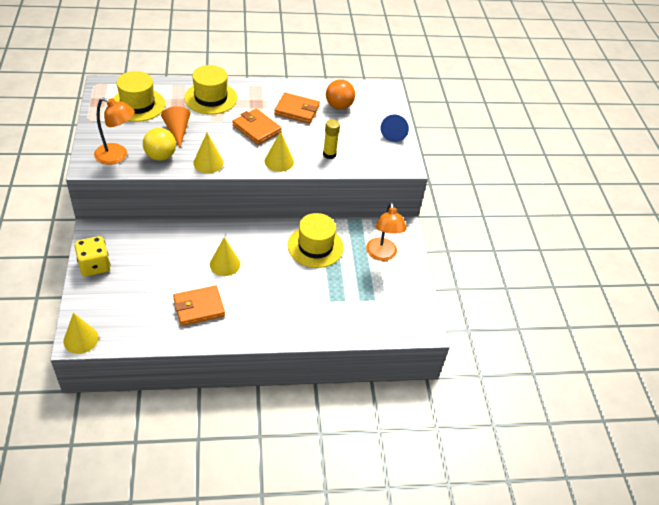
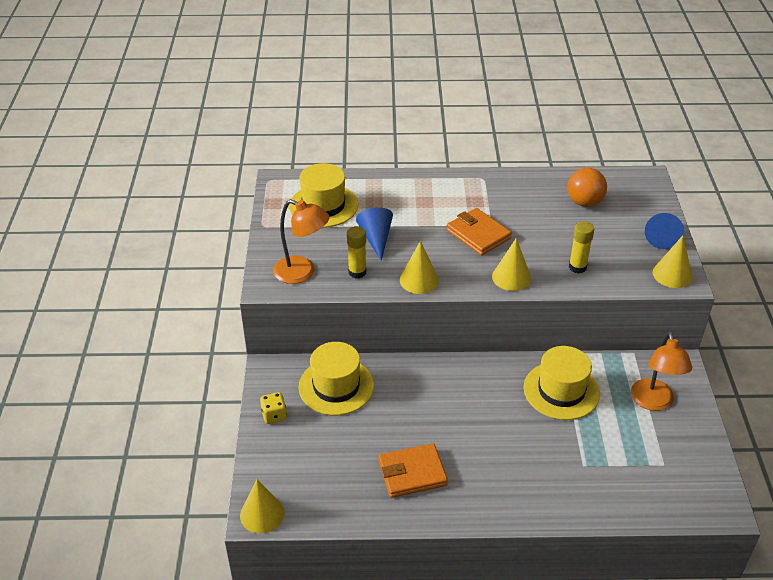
camera: 10 degrees right, 5 degrees down
yellow dice [75,236,110,276] -> yellow dice [260,392,287,424], size x0.61
yellow ball [143,128,176,161] -> yellow glue stick [347,226,366,279]
orange cone [161,106,190,147] -> blue cone [356,207,393,261]
yellow hat [184,65,237,114] -> yellow hat moved to [299,342,374,415]
yellow cone [210,237,240,276] -> yellow cone moved to [653,235,692,288]
orange wallet [274,93,320,124] -> none

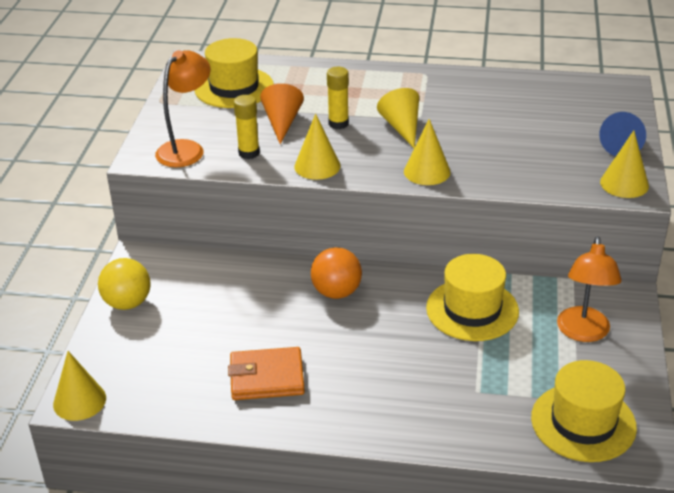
camera: 10 degrees right, 5 degrees down
yellow dice [260,392,287,424] -> yellow ball [98,258,151,310]
orange lamp [273,199,330,284] -> orange lamp turned 90 degrees counterclockwise [155,50,210,167]
yellow hat [299,342,374,415] -> yellow hat moved to [531,360,637,462]
blue cone [356,207,393,261] -> orange cone [260,84,304,144]
orange wallet [447,208,512,256] -> yellow cone [377,88,419,148]
orange ball [567,168,607,207] -> orange ball moved to [311,247,362,299]
yellow glue stick [569,221,594,274] -> yellow glue stick moved to [327,67,349,129]

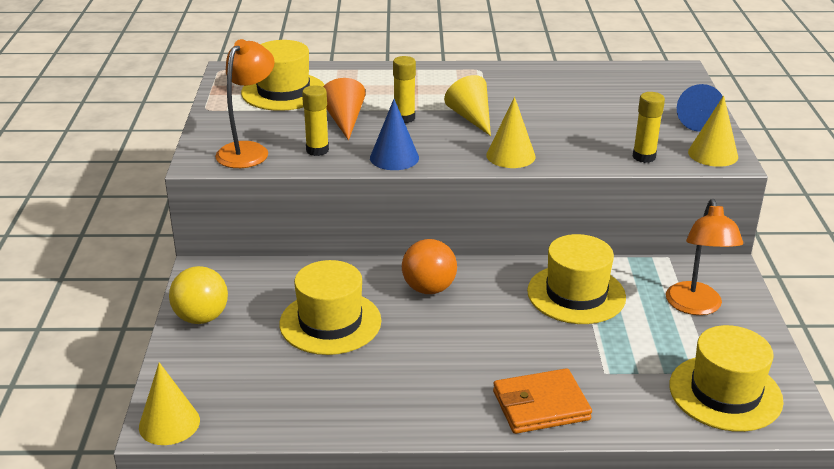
camera: 10 degrees left, 5 degrees down
orange wallet [228,347,305,400] -> orange wallet moved to [493,368,592,434]
yellow cone [294,114,341,180] -> blue cone [370,99,419,170]
none -> yellow hat [279,260,382,355]
none -> yellow glue stick [632,92,665,163]

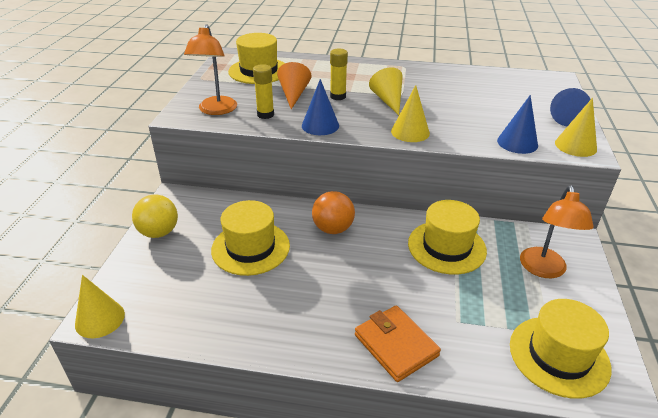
camera: 10 degrees right, 5 degrees up
orange lamp [215,39,275,168] -> orange lamp turned 150 degrees clockwise [184,24,237,115]
orange wallet [493,368,592,434] -> orange wallet turned 60 degrees clockwise [355,305,441,382]
yellow glue stick [632,92,665,163] -> blue cone [497,95,538,154]

